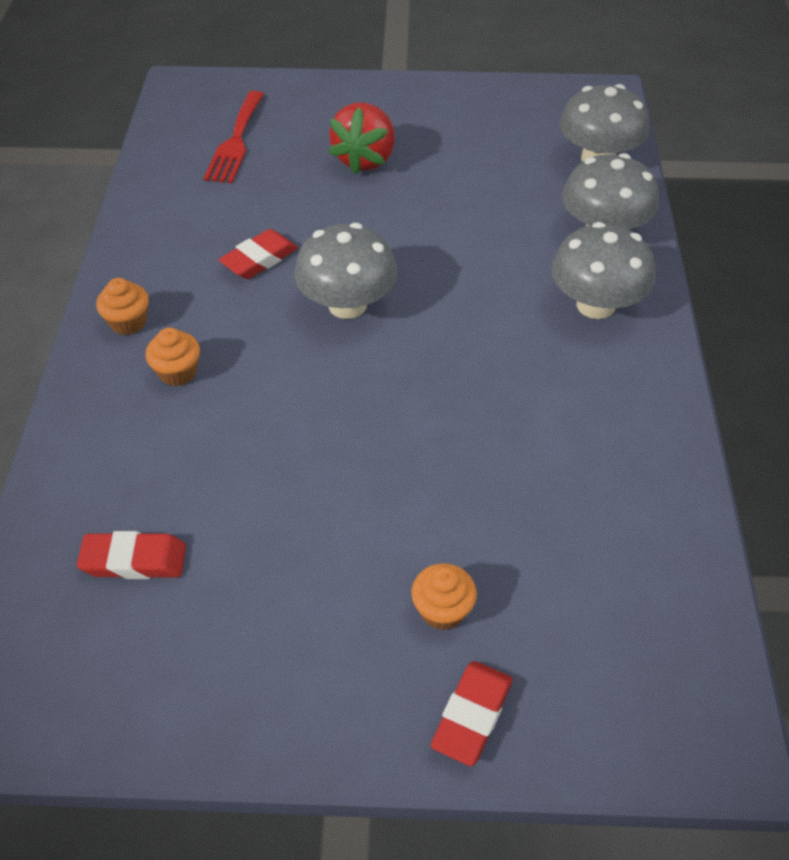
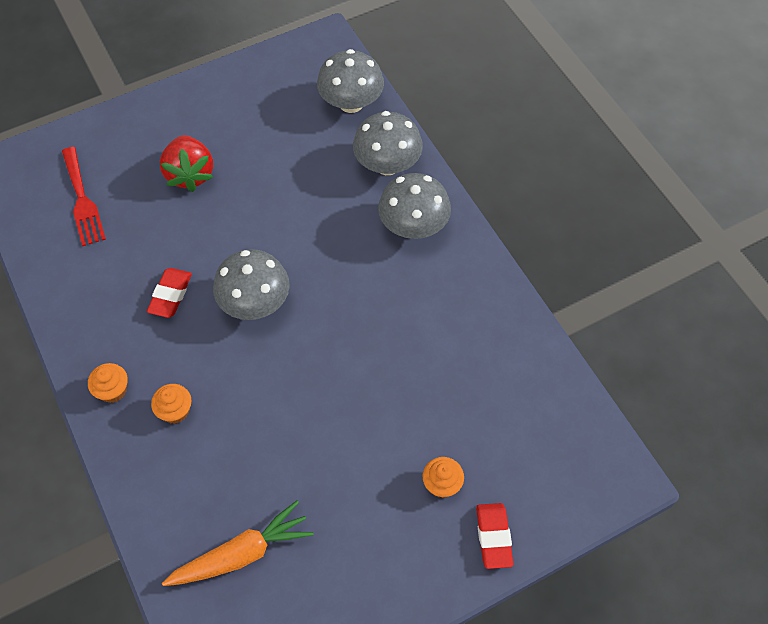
camera: 30 degrees left, 10 degrees up
red eraser [77,531,186,579] -> orange carrot [162,500,314,586]

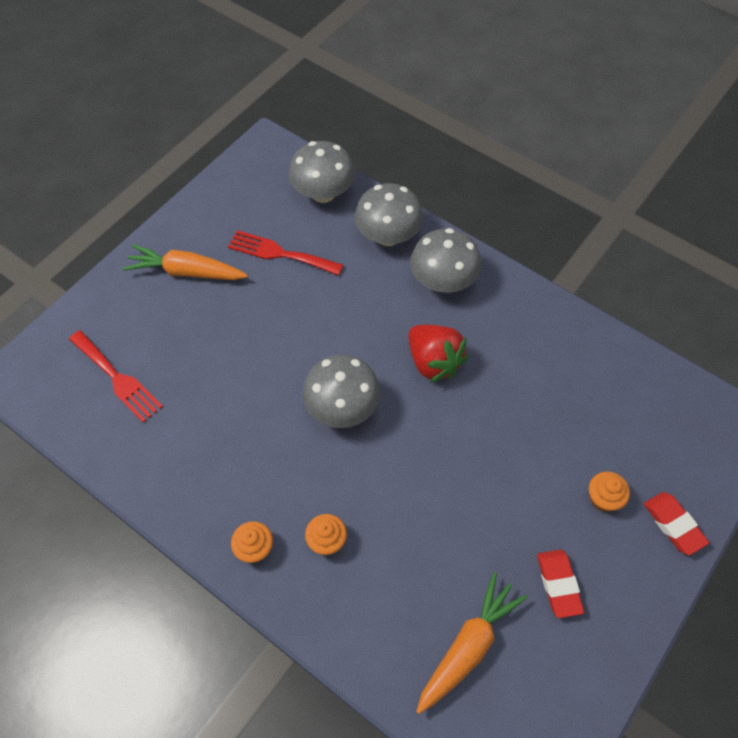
camera: 25 degrees left, 0 degrees up
red eraser [147,268,192,318] -> red eraser moved to [537,550,584,618]
red strawberry [160,135,213,192] -> red strawberry moved to [409,325,468,383]
none -> orange carrot [122,244,248,280]
none -> red fork [228,230,343,276]

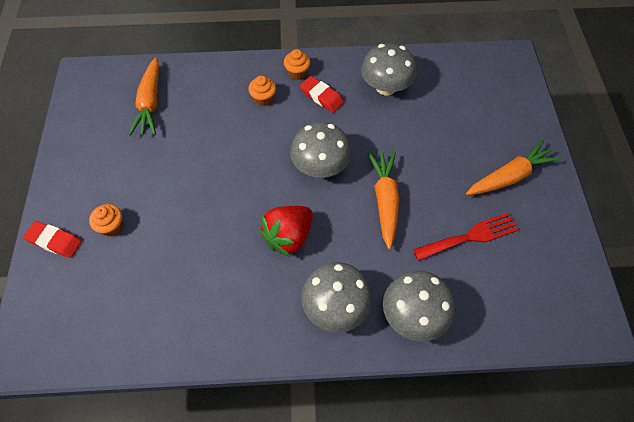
camera: 140 degrees right, 0 degrees up
red fork [69,330,163,423] -> none
grey mushroom [289,141,355,203] -> grey mushroom moved to [361,43,417,96]
red strawberry [409,325,468,383] -> red strawberry turned 60 degrees counterclockwise [259,206,313,257]
red eraser [537,550,584,618] -> red eraser moved to [300,76,344,113]
none -> orange carrot [368,151,399,249]

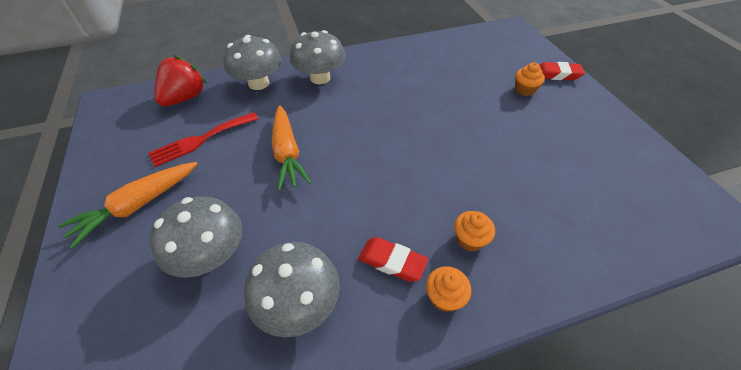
camera: 165 degrees right, 10 degrees down
orange carrot [129,58,159,136] -> none
red strawberry [259,206,313,257] -> red strawberry moved to [154,55,207,106]
grey mushroom [290,122,352,178] -> grey mushroom moved to [150,196,242,278]

